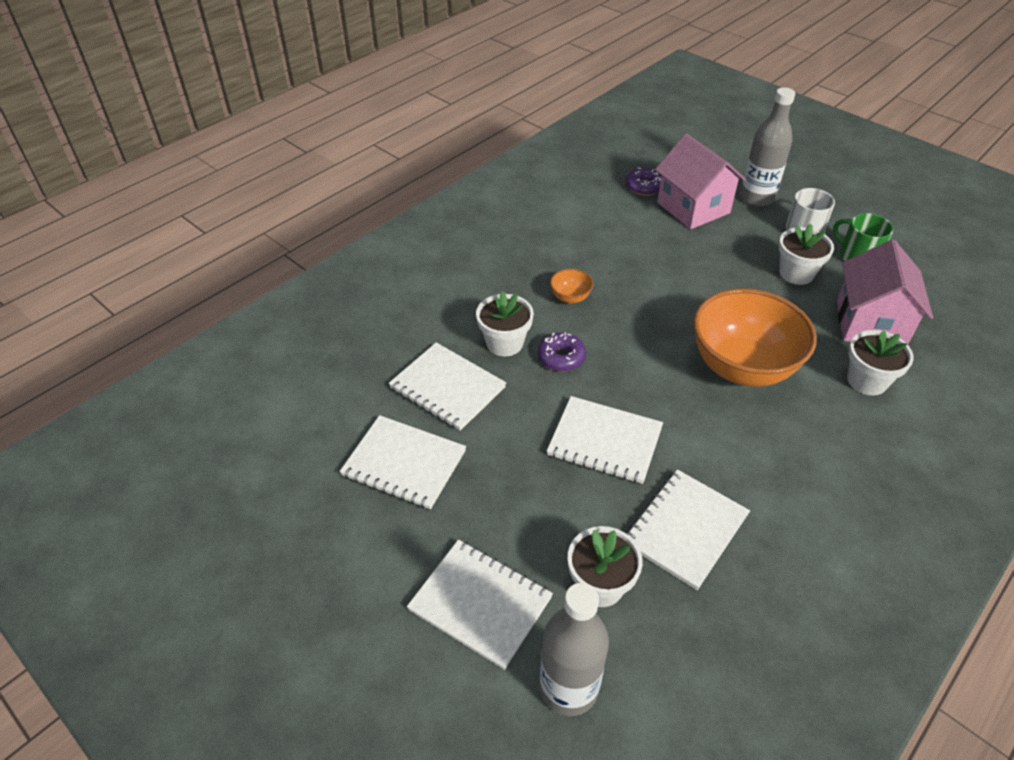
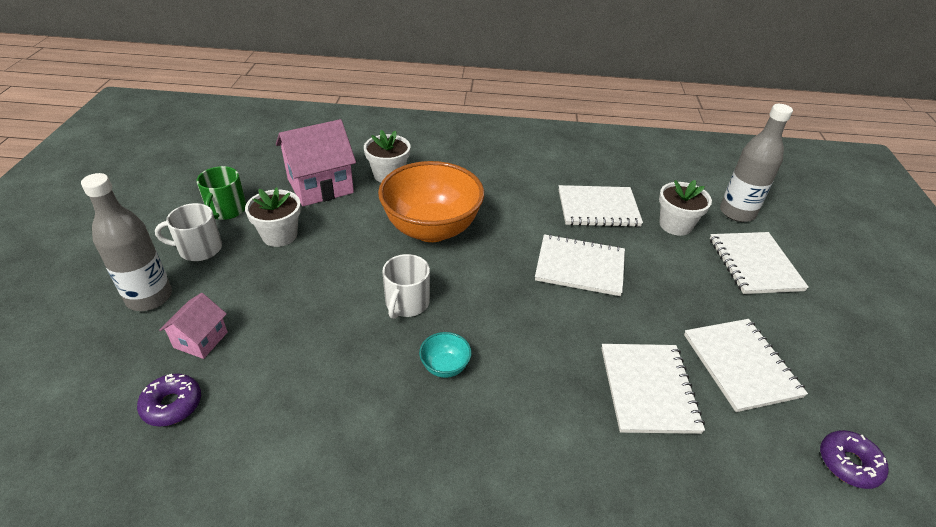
camera: 130 degrees left, 5 degrees down
white flower pot [476,291,534,356] -> none
purple donut [538,332,586,371] -> purple donut moved to [820,430,889,489]
white notebook [547,396,663,484] -> white notebook turned 60 degrees counterclockwise [535,234,625,296]
orange bowl [550,269,593,304] -> turquoise bowl [419,332,472,378]
pink house [655,133,746,229] -> pink house [159,293,228,359], size x0.54
none -> white mug [382,254,430,319]

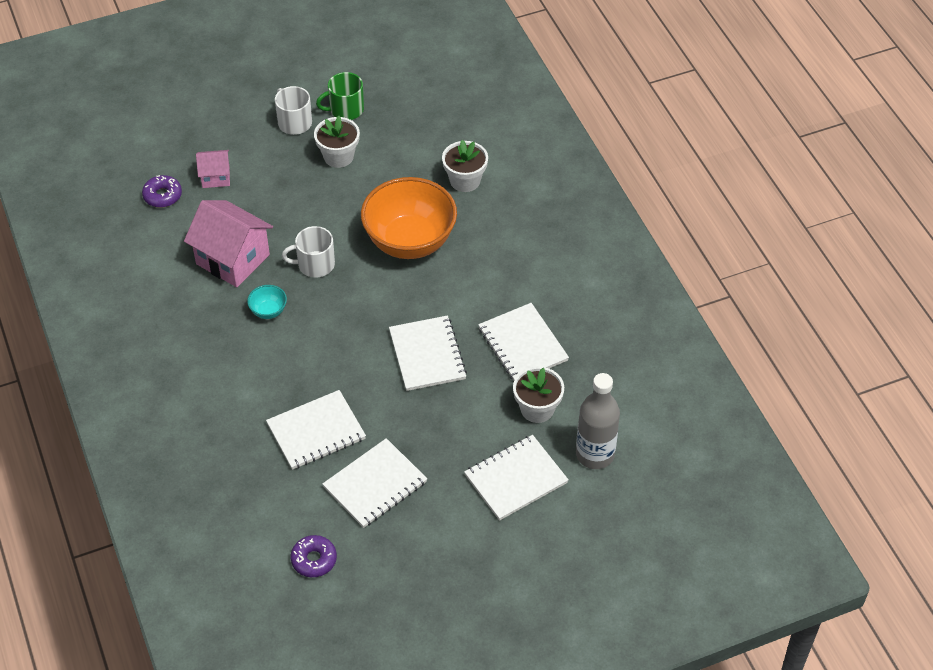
camera: 65 degrees right, 10 degrees up
grey bottle [81,173,172,311] -> none
pink house [276,119,356,206] -> pink house moved to [184,200,273,287]

